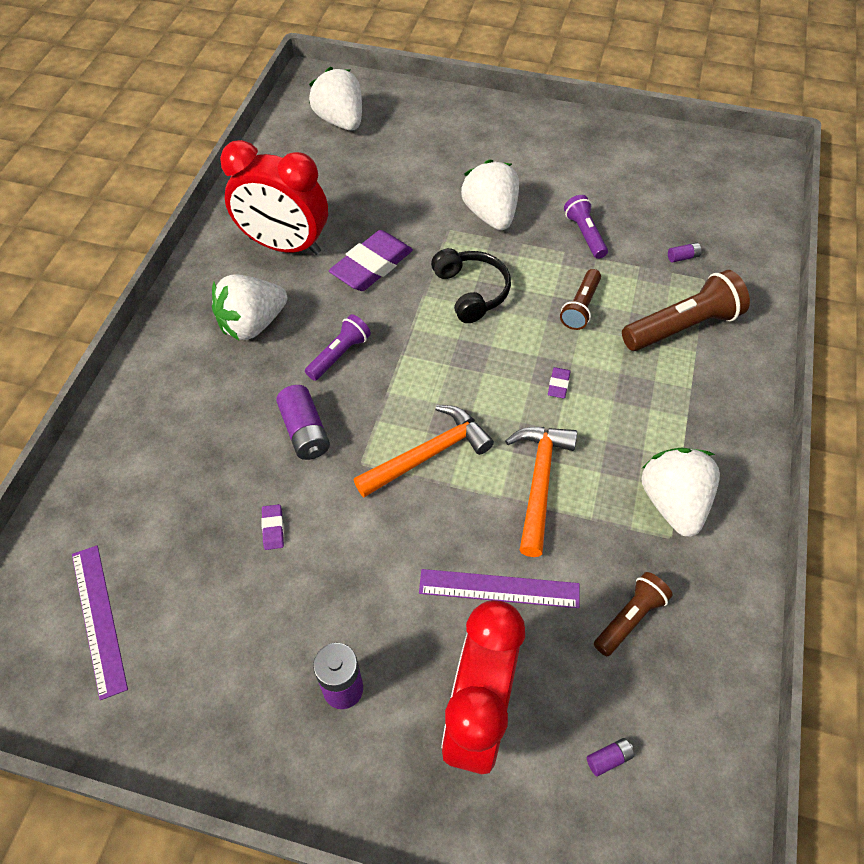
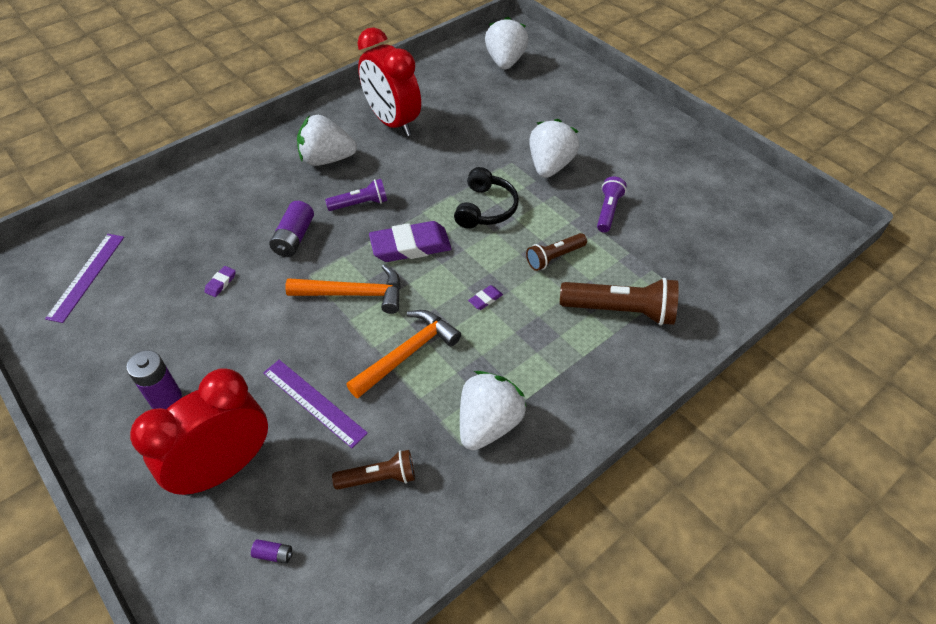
camera: 35 degrees right, 5 degrees down
purple eraser [329,230,413,291] -> purple eraser moved to [369,221,451,262]
purple battery [668,243,702,263] -> none

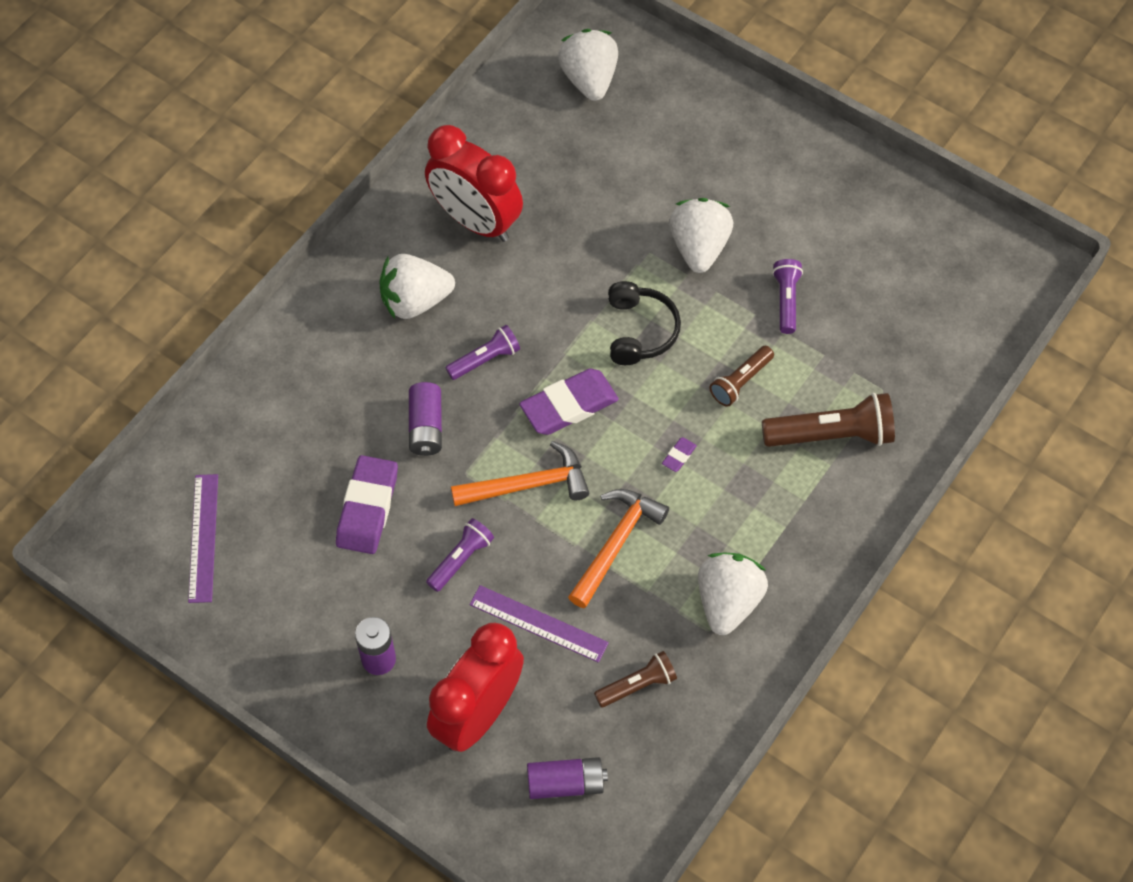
camera: 15 degrees left, 10 degrees up
purple eraser [204,266,236,297] -> purple eraser [336,455,398,554], size x2.36
purple battery [251,539,293,564] -> purple battery [527,757,608,799], size x2.05
none -> purple flashlight [426,518,494,592]

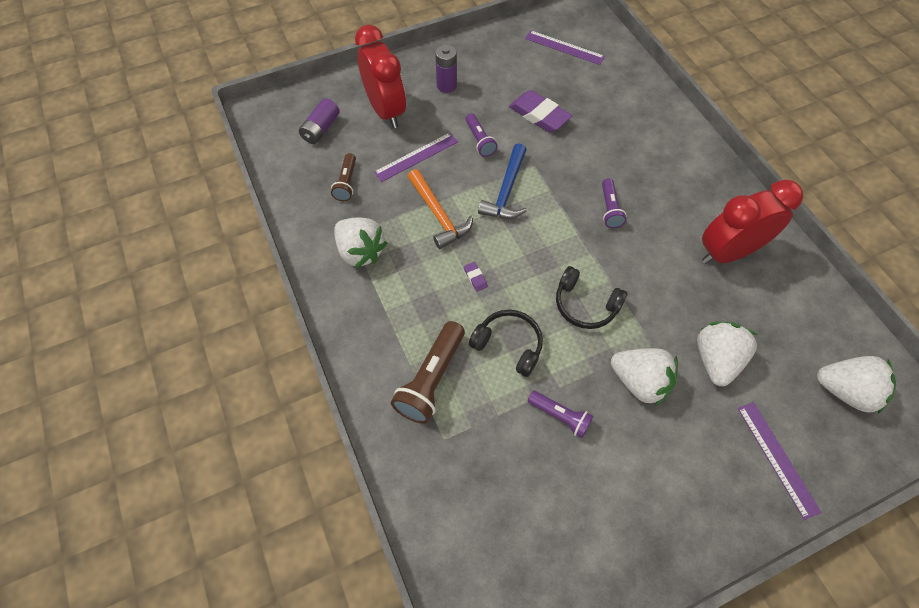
camera: 120 degrees right, 0 degrees up
white strawberry [379,254,455,319] -> white strawberry moved to [697,322,757,386]
purple battery [409,382,442,456] -> none
orange hammer [451,441,589,506] -> blue hammer [478,143,527,219]
purple eraser [519,369,619,435] -> none
brown flashlight [709,346,774,407] -> black headphones [469,310,543,377]
none -> purple ruler [737,402,822,520]

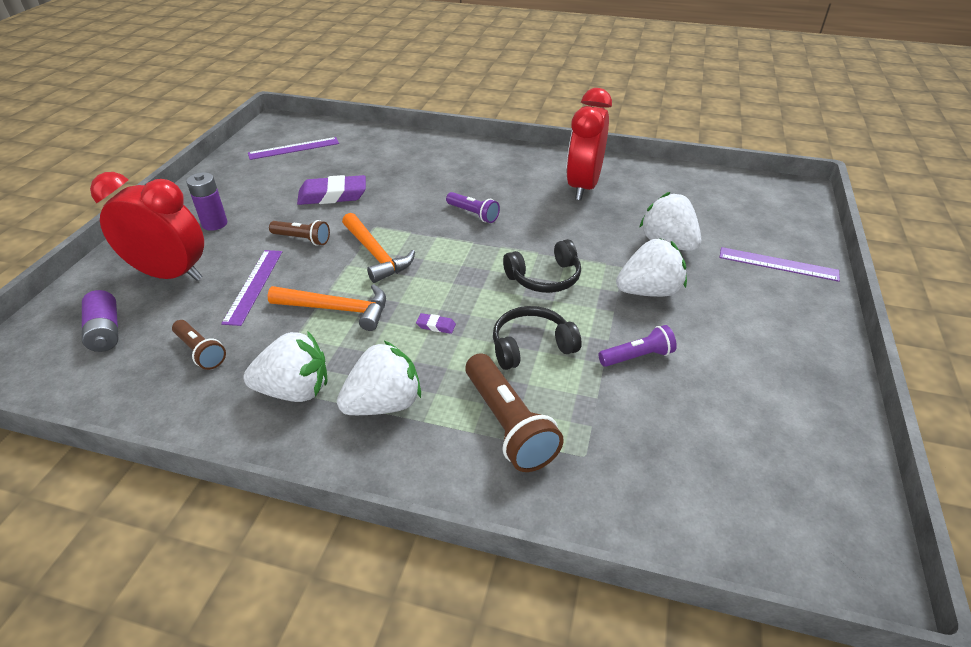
camera: 50 degrees left, 20 degrees down
purple flashlight [466,113,498,157] -> brown flashlight [269,220,330,246]
blue hammer [478,143,527,219] -> orange hammer [342,213,415,283]
white strawberry [817,356,896,414] -> white strawberry moved to [337,340,421,415]

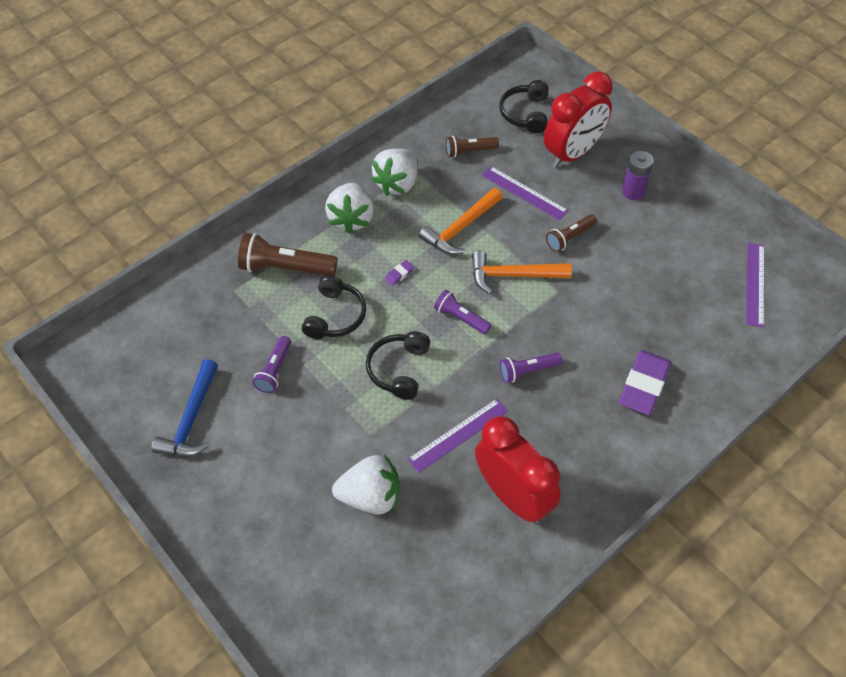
camera: 125 degrees right, 15 degrees up
purple battery [82,290,119,352] -> black headphones [499,80,549,134]
purple eraser [297,175,366,205] -> purple eraser moved to [619,350,671,415]
white strawberry [616,238,687,297] -> none
purple ruler [719,247,840,282] -> purple ruler moved to [408,398,508,473]
none -> blue hammer [152,359,218,457]
none -> purple flashlight [434,290,492,335]

